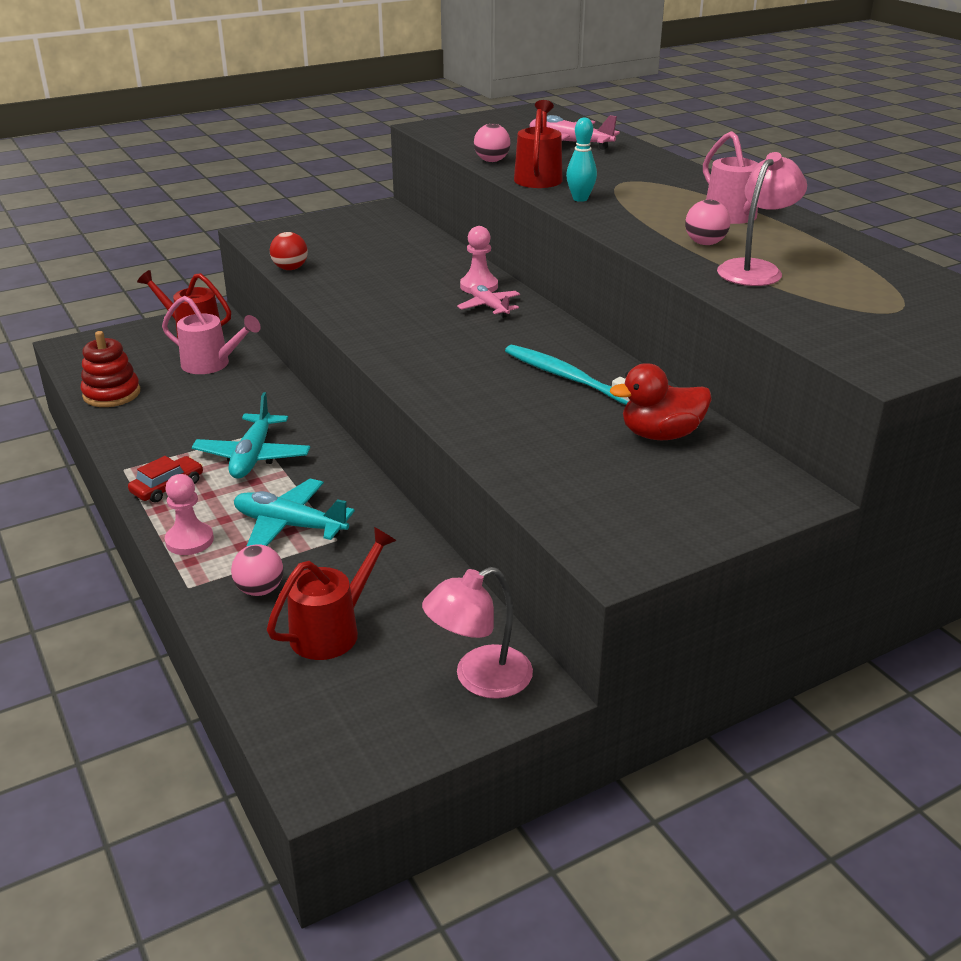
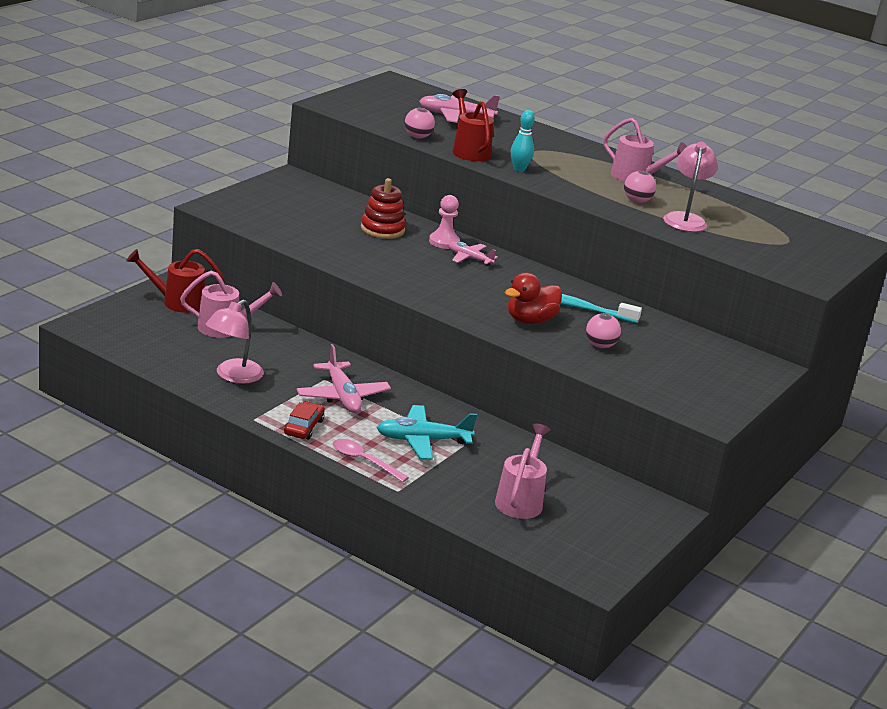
camera: 30 degrees left, 5 degrees down
red stacking toy [81,331,140,407] -> red stacking toy moved to [361,178,406,239]
pink pawn [165,474,214,555] -> pink spoon [333,439,409,483]
turquoise plane [192,392,311,479] -> pink plane [296,344,391,413]
pink ball [231,544,284,596] -> pink ball moved to [586,313,621,348]
red watering can [267,527,397,660] -> pink watering can [495,424,551,519]
red ball [270,232,308,270] -> none
pink lamp [422,567,533,699] -> pink lamp moved to [205,300,264,384]
red duck [610,363,712,440] -> red duck moved to [505,273,562,324]

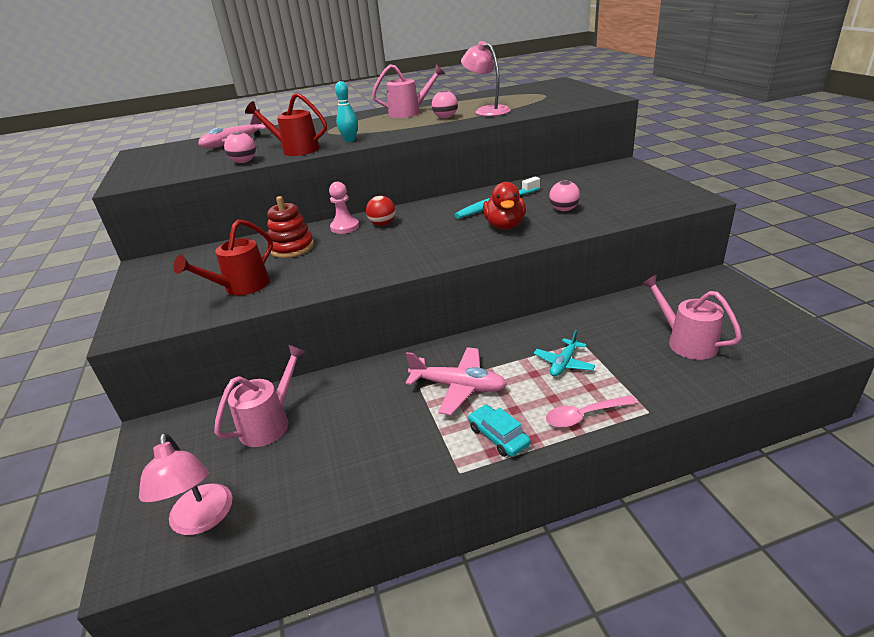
camera: 45 degrees left, 5 degrees up
red watering can [126,249,225,313] -> red watering can moved to [173,219,273,295]
pink lamp [205,300,264,384] -> pink lamp moved to [139,433,233,535]
red car [284,402,325,439] -> turquoise car [468,405,531,457]
turquoise plane [377,405,477,460] -> turquoise plane [534,330,595,376], size x0.63
pink plane [448,242,498,266] -> red ball [366,196,396,226]

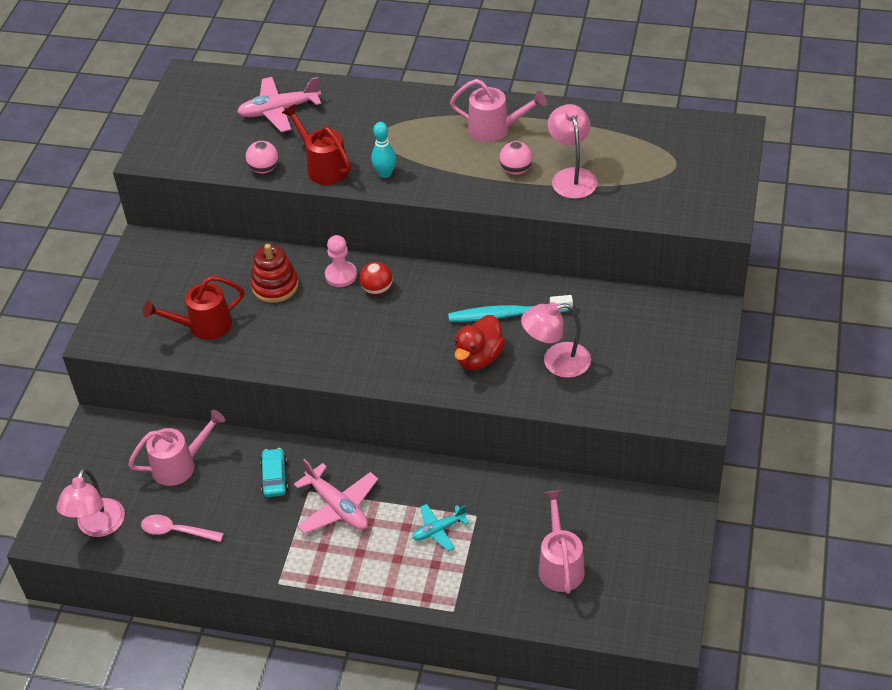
camera: 30 degrees right, 15 degrees up
turquoise car [468,405,531,457] -> turquoise car moved to [260,448,288,497]
pink spoon [546,395,638,428] -> pink spoon moved to [141,514,224,542]
pink ball [549,181,580,211] -> pink lamp [521,302,591,378]

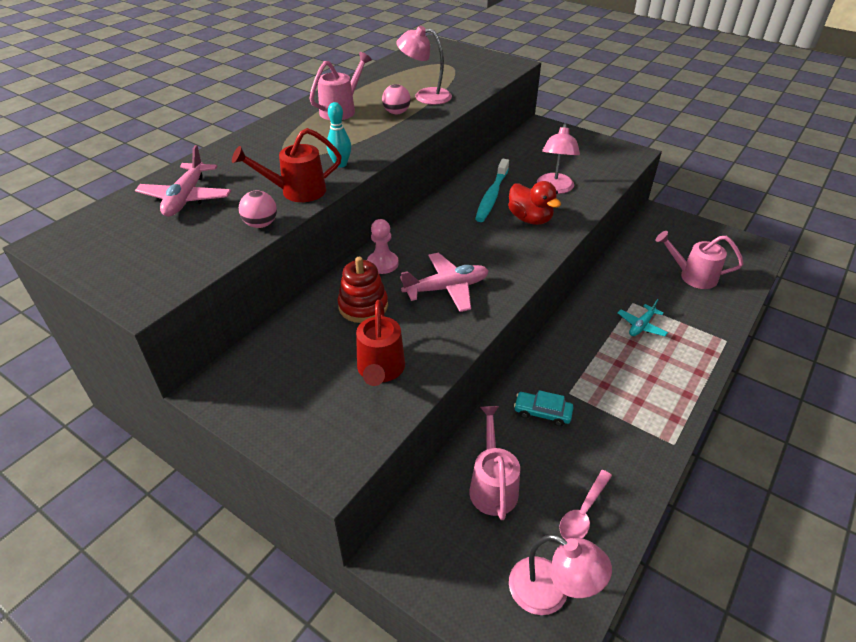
camera: 70 degrees left, 5 degrees down
pink plane [294,459,378,534] -> pink plane moved to [400,253,488,312]
red ball [360,262,393,295] -> none
turquoise plane [412,504,469,551] -> turquoise plane turned 45 degrees clockwise [618,299,668,336]

